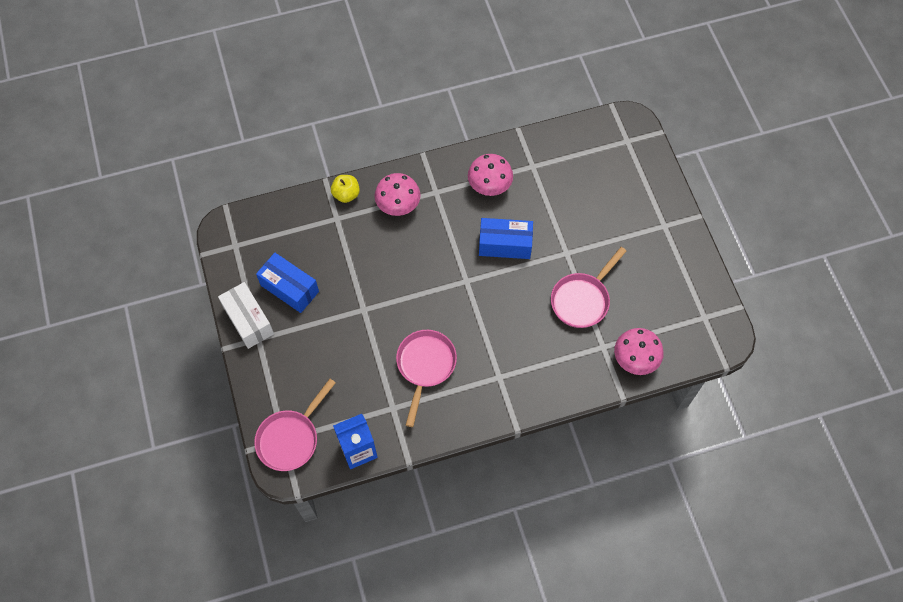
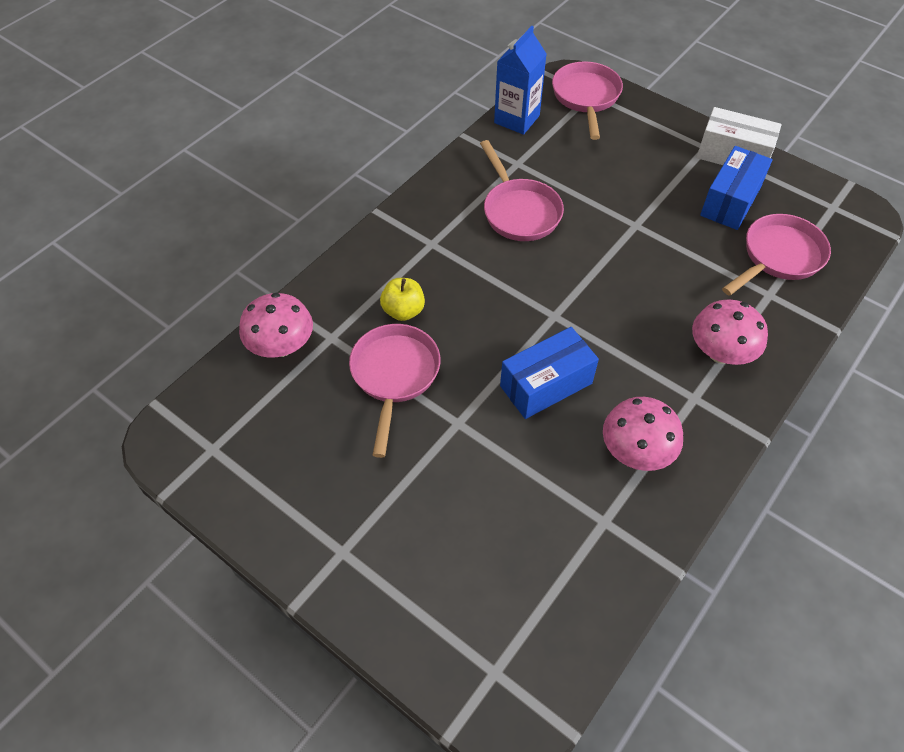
camera: 145 degrees right, 10 degrees down
blue box [256,253,319,313] -> blue box turned 60 degrees counterclockwise [700,146,773,230]
yellow apple [331,175,360,203] -> yellow apple moved to [380,278,425,321]
none -> pink pan [722,214,831,296]

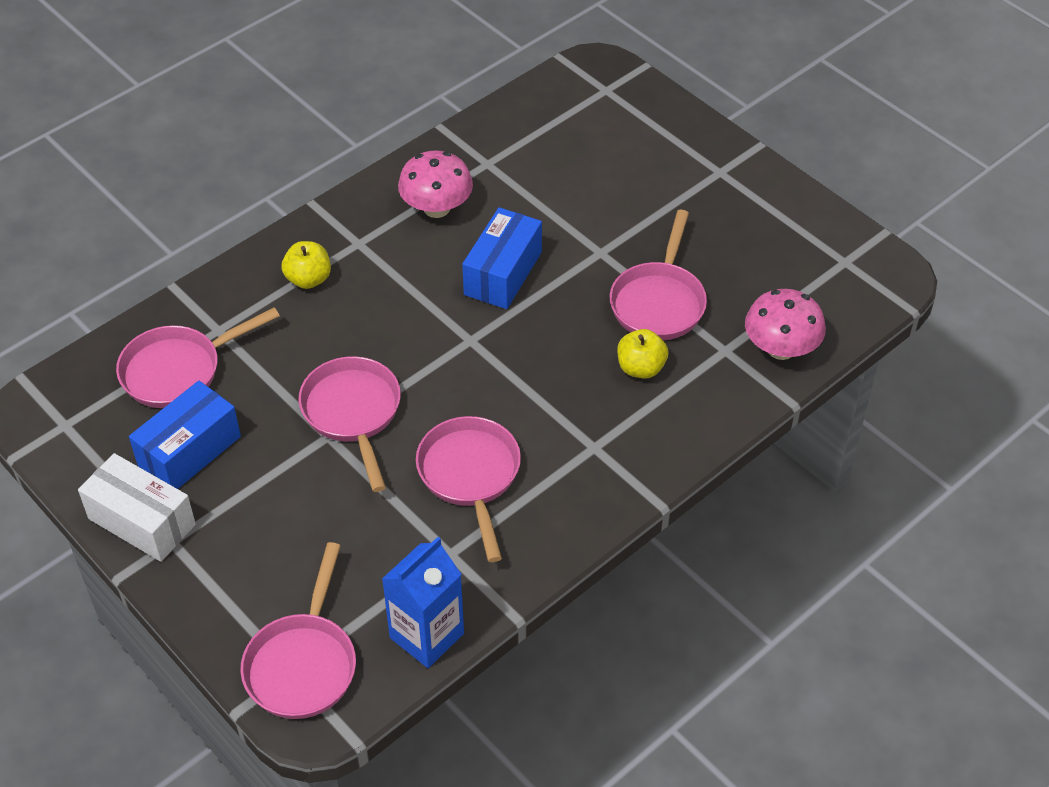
camera: 170 degrees left, 5 degrees down
blue box [500,327,599,419] -> blue box turned 45 degrees counterclockwise [462,207,542,309]
pink mushroom [692,300,768,365] -> yellow apple [282,241,331,289]
none -> pink pan [298,356,401,492]

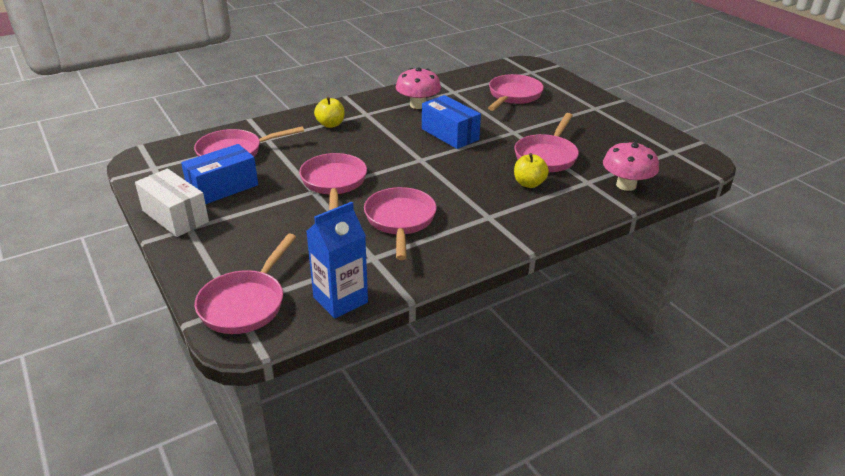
camera: 10 degrees right, 15 degrees down
blue box [462,207,542,309] -> blue box turned 75 degrees counterclockwise [422,95,481,149]
none -> pink pan [488,74,544,111]

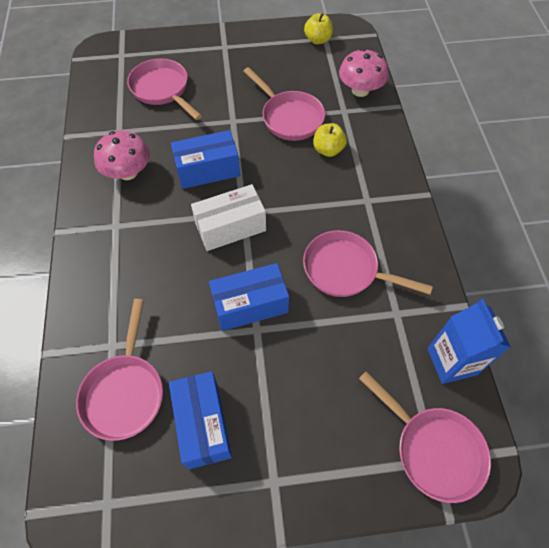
camera: 65 degrees left, 25 degrees up
white box [135,169,209,237] -> white box moved to [191,184,266,251]
pink pan [299,153,367,210] -> blue box [209,263,289,331]
yellow apple [314,97,345,128] -> yellow apple moved to [304,13,333,44]

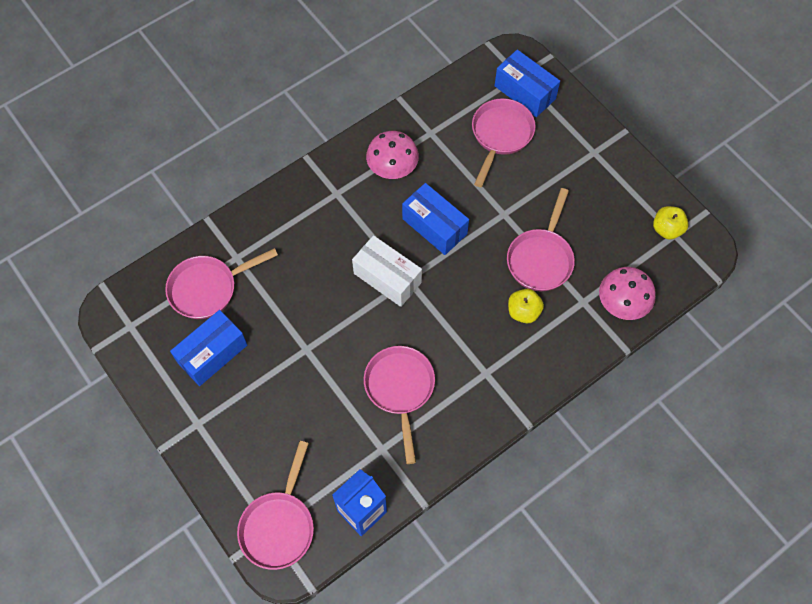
camera: 60 degrees right, 5 degrees up
blue box [209,263,289,331] -> blue box moved to [494,50,560,117]

